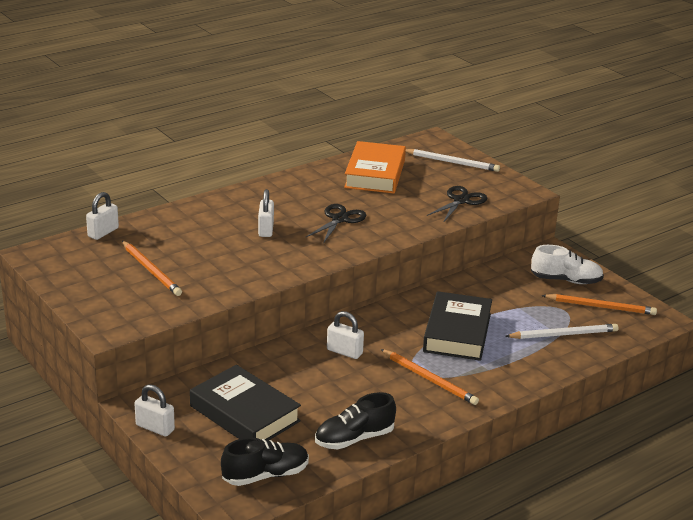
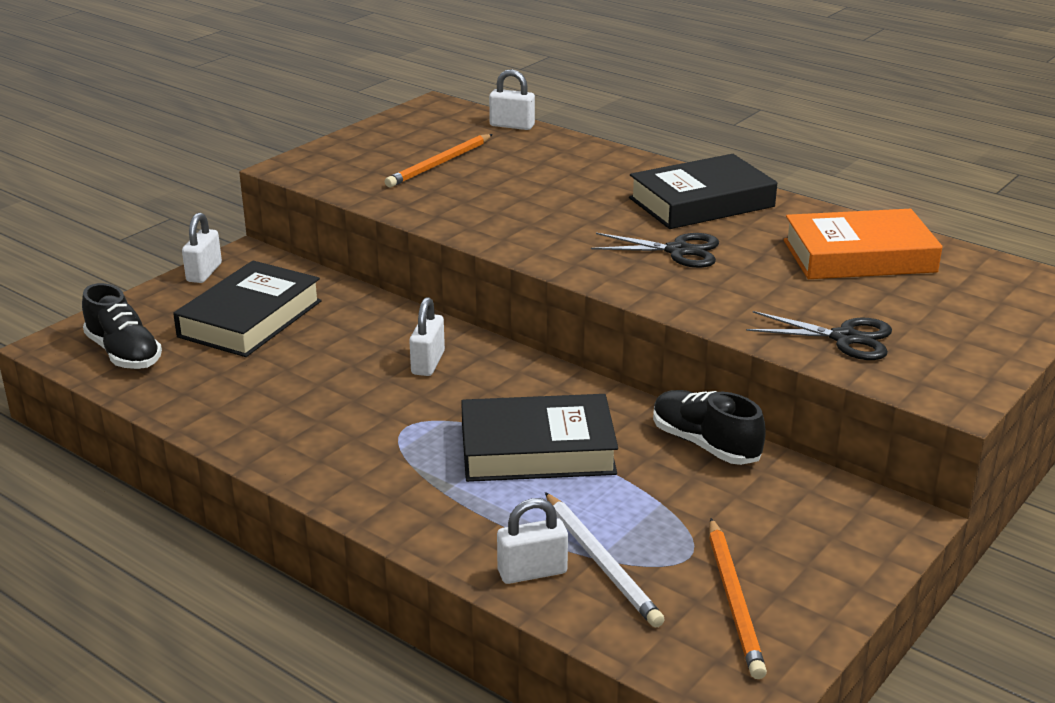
camera: 75 degrees right, 0 degrees up
white padlock [258,189,274,237] -> white padlock moved to [497,498,568,584]
black shoe [315,392,396,449] -> black shoe moved to [653,390,766,465]
orange pencil [381,349,479,405] -> none
white pencil [406,149,500,172] -> none
white shoe [531,245,604,284] -> none
none -> black book [629,154,777,229]

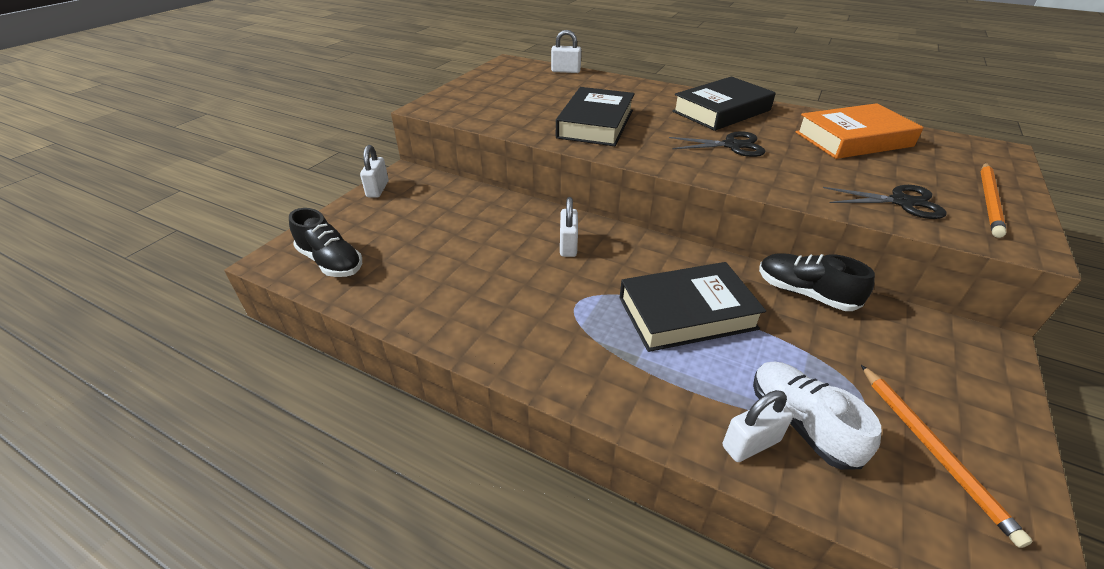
camera: 10 degrees left, 10 degrees up
black book [173,261,322,357] -> black book moved to [556,87,635,146]
orange pencil [385,134,493,187] -> orange pencil moved to [981,163,1007,238]
white pencil [545,492,665,628] -> white shoe [753,362,881,470]

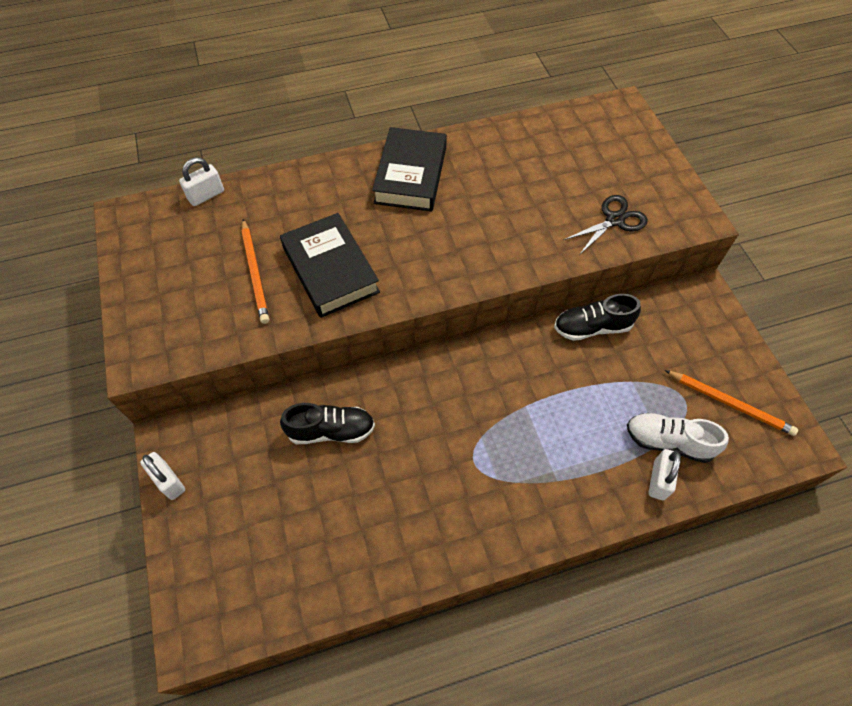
camera: 45 degrees left, 20 degrees up
black shoe [289,208,362,277] -> black shoe moved to [280,403,375,444]
white padlock [560,197,578,257] -> none
black book [619,262,766,352] -> none
black scissors [669,131,765,157] -> none
orange book [796,103,924,159] -> none
orange pencil [981,163,1007,238] -> orange pencil moved to [241,219,269,324]

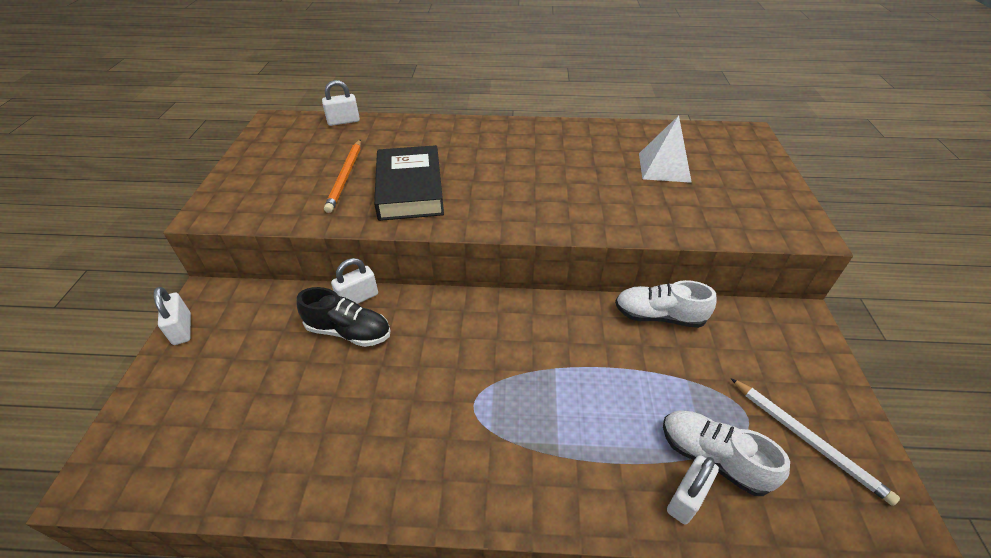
camera: 20 degrees right, 15 degrees down
black book [372,127,447,211] -> none
black shoe [554,294,641,341] -> white shoe [615,280,717,328]
black scissors [564,195,648,255] -> none
orange pencil [665,370,798,436] -> white pencil [731,378,900,506]
none -> white padlock [331,258,378,304]
none -> white pyramid [639,115,692,183]

